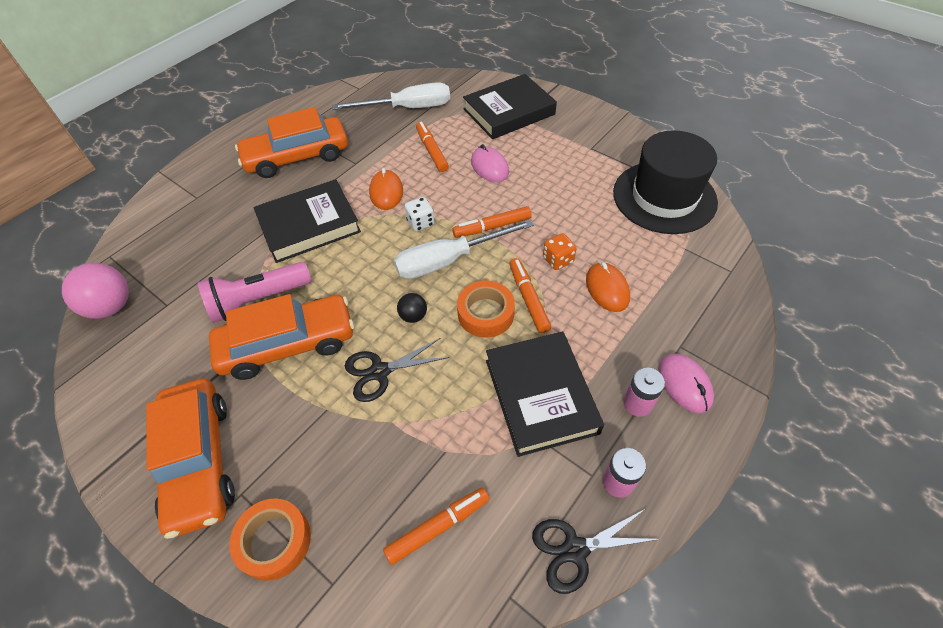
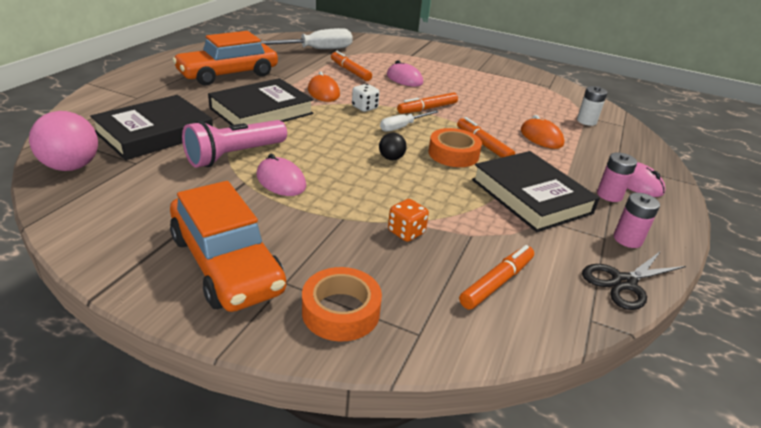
camera: 20 degrees left, 20 degrees down
orange car [209,294,354,380] -> pink mouse [257,154,306,196]
black scissors [345,338,449,402] -> none
white screwdriver [394,219,534,279] -> white screwdriver [380,110,439,132], size x0.56
black book [463,74,557,139] -> black book moved to [90,95,213,160]
orange dice [543,233,577,270] -> orange dice moved to [388,199,429,242]
black hat [613,130,718,234] -> none
none -> white battery [577,86,608,126]

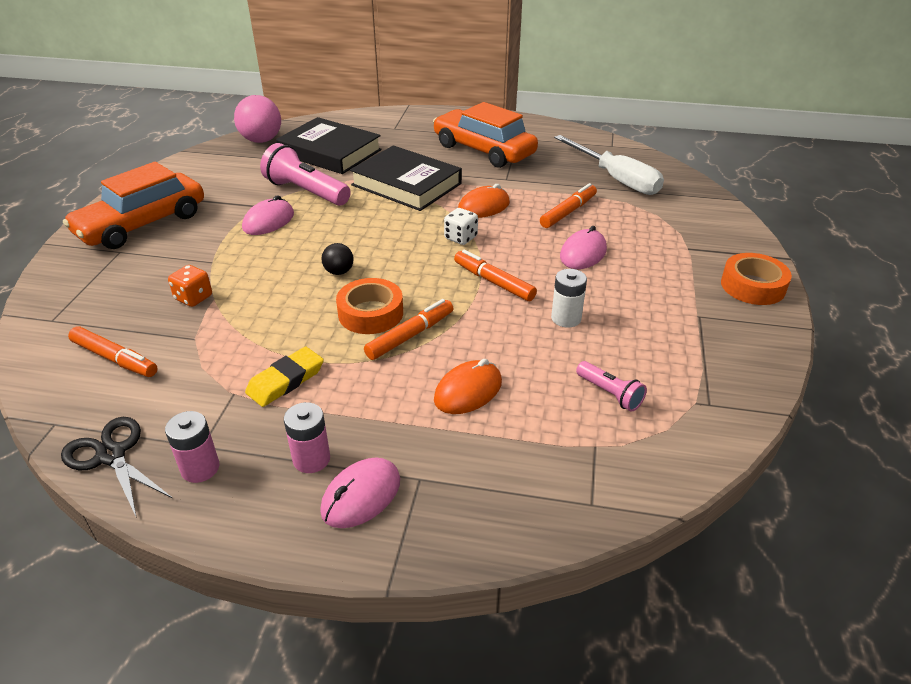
camera: 80 degrees right, 5 degrees up
orange tape [302,267,382,342] -> orange tape moved to [721,253,792,305]
white screwdriver [380,110,439,132] -> none
black book [472,151,600,232] -> yellow eraser [245,346,324,407]
white battery [577,86,608,126] -> white battery moved to [551,269,587,328]
none -> pink flashlight [576,361,647,412]

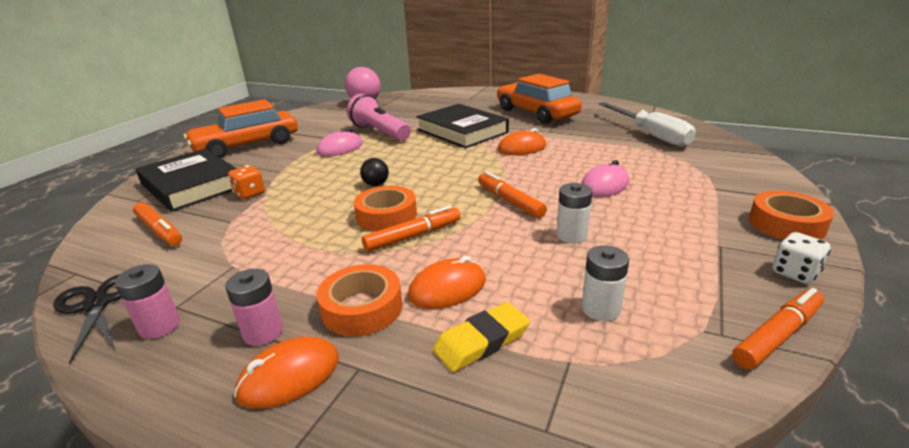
camera: 15 degrees right, 10 degrees down
yellow eraser [245,346,324,407] -> yellow eraser moved to [433,302,530,372]
black book [276,117,382,174] -> black book moved to [136,149,237,212]
pink mouse [320,458,400,528] -> orange mouse [234,337,339,409]
white dice [444,208,478,245] -> white dice moved to [772,232,831,284]
orange marker [540,183,597,228] -> orange marker moved to [732,288,824,370]
pink flashlight [576,361,647,412] -> white battery [582,246,629,321]
none -> orange tape [317,264,402,337]

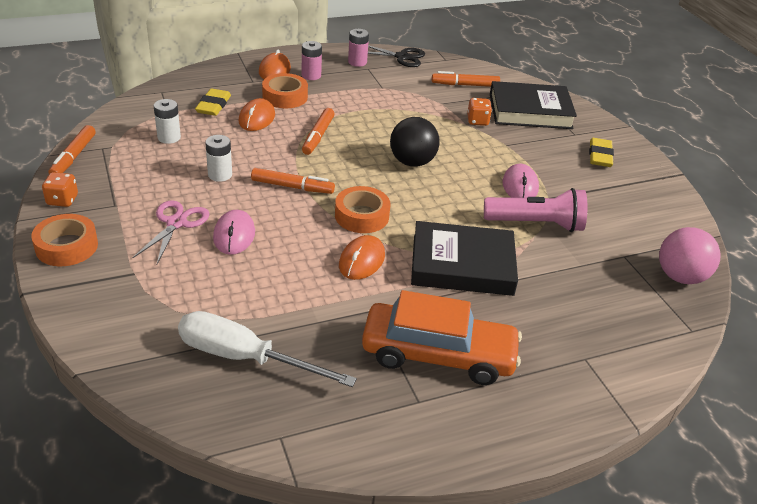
camera: 130 degrees right, 10 degrees up
orange car [184,99,298,158] -> yellow eraser [589,138,614,167]
orange tape [354,186,417,232] -> orange tape moved to [335,186,390,233]
black ball [360,158,389,186] -> black ball [390,117,440,167], size x1.89
white dice [772,232,831,284] -> orange dice [42,172,78,207]
none -> pink scissors [132,200,209,265]

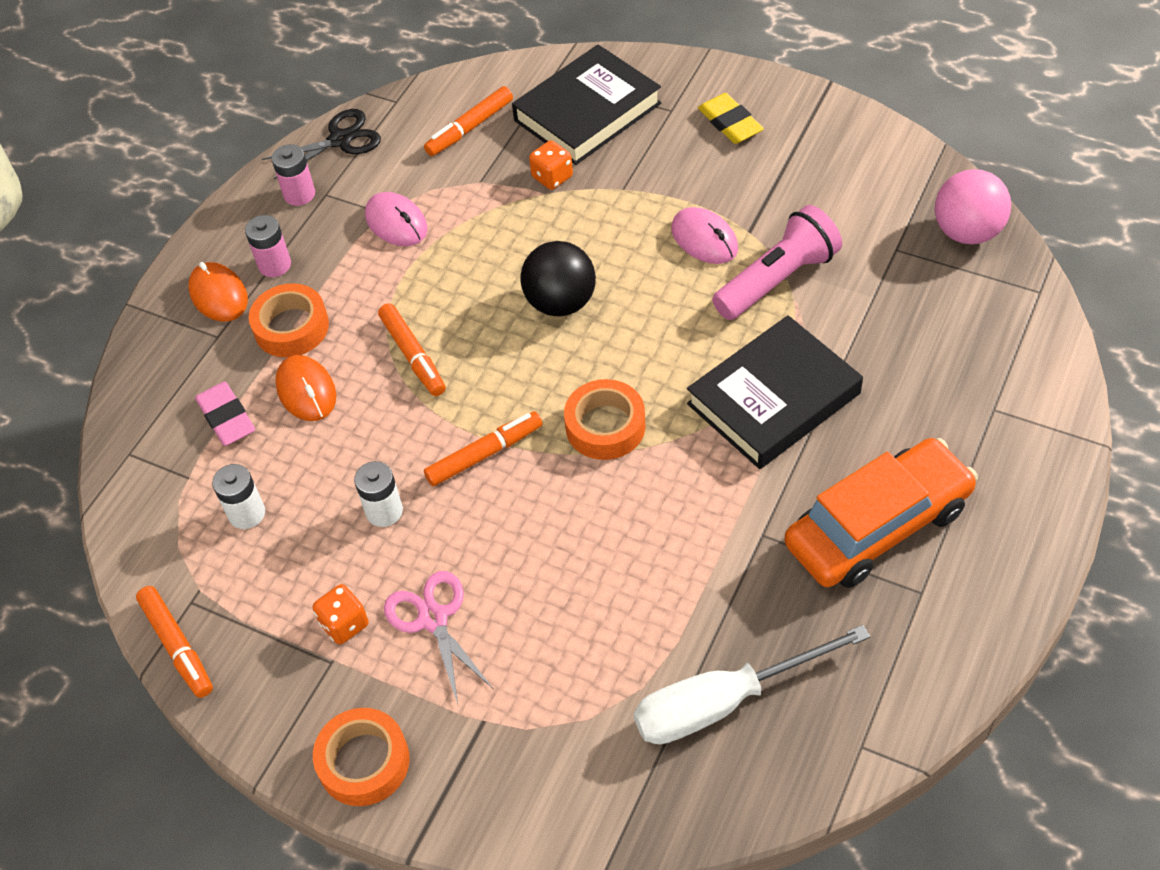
camera: 35 degrees left, 15 degrees up
orange dice [42,172,78,207] -> orange dice moved to [313,584,369,644]
yellow eraser [195,88,231,116] -> pink eraser [195,381,255,446]
pink mouse [213,210,255,255] -> pink mouse moved to [365,192,427,246]
orange mouse [339,235,385,280] -> none

